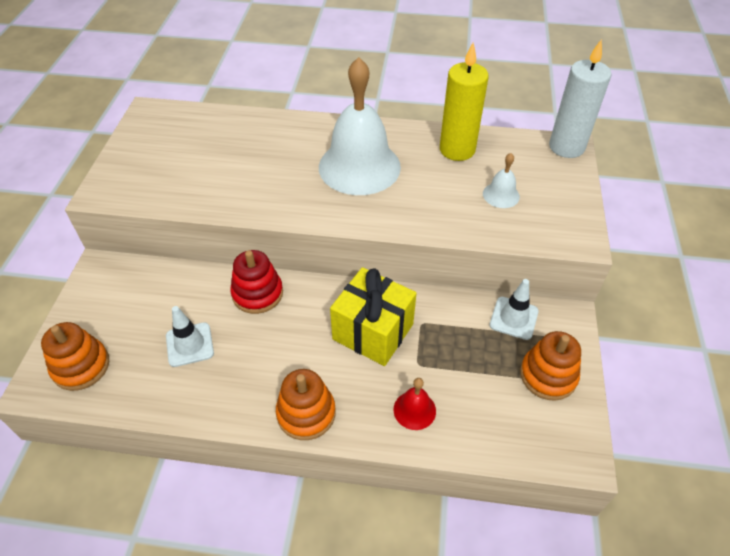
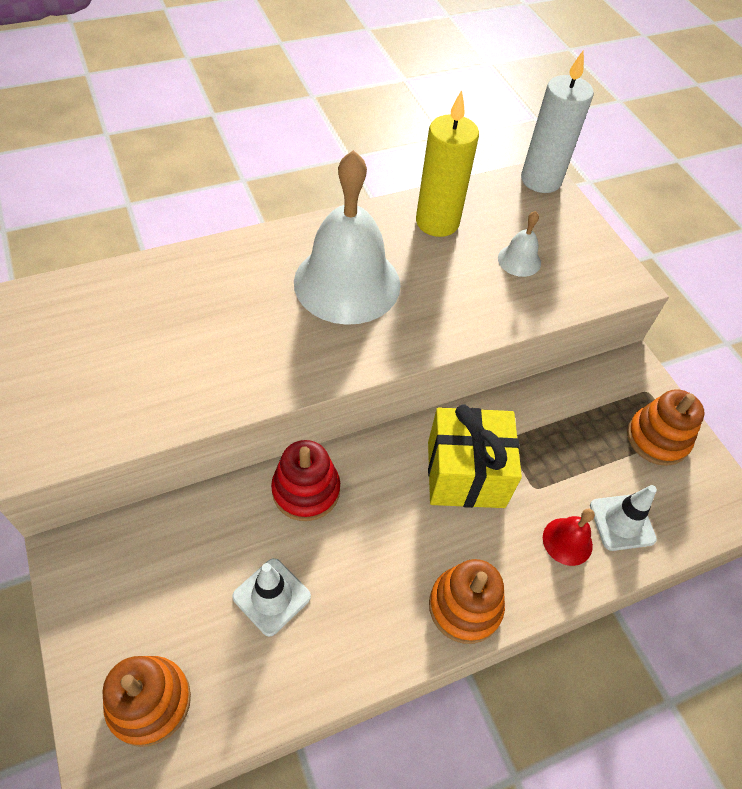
camera: 35 degrees left, 5 degrees up
white traffic cone [489,279,539,340] -> white traffic cone moved to [590,485,657,551]

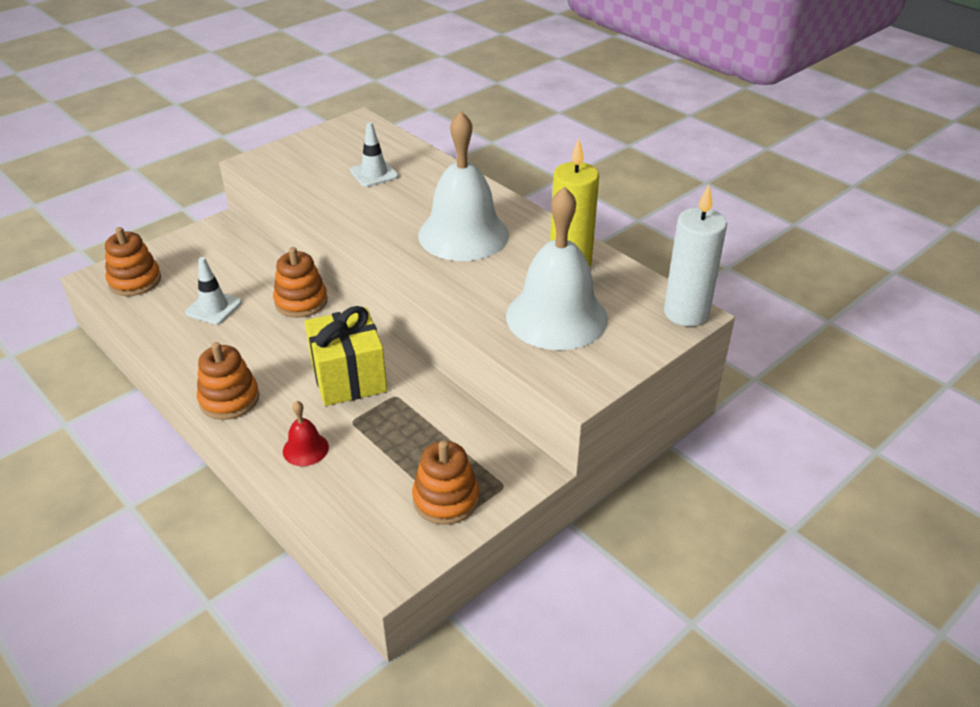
camera: 75 degrees right, 15 degrees down
red stacking toy [271,440,340,521] -> orange stacking toy [273,247,328,318]
white bell [498,211,541,277] -> white bell [506,187,608,350], size x2.34
white traffic cone [590,485,657,551] -> white traffic cone moved to [350,122,399,187]

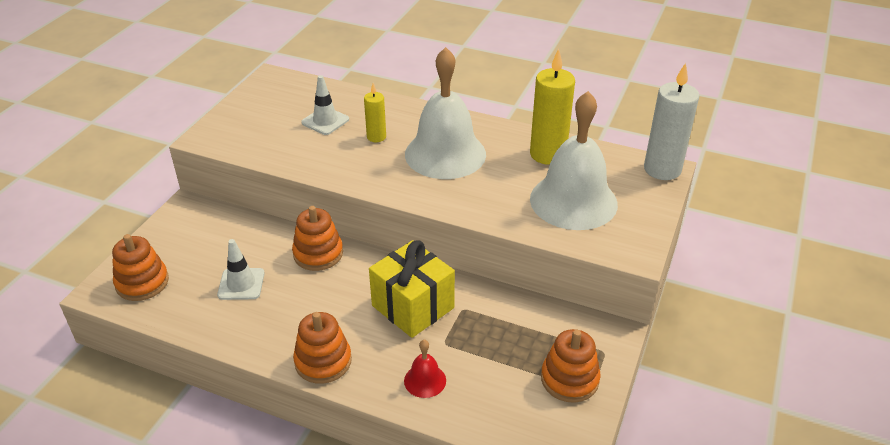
camera: 25 degrees left, 0 degrees up
none -> yellow candle [364,83,386,142]

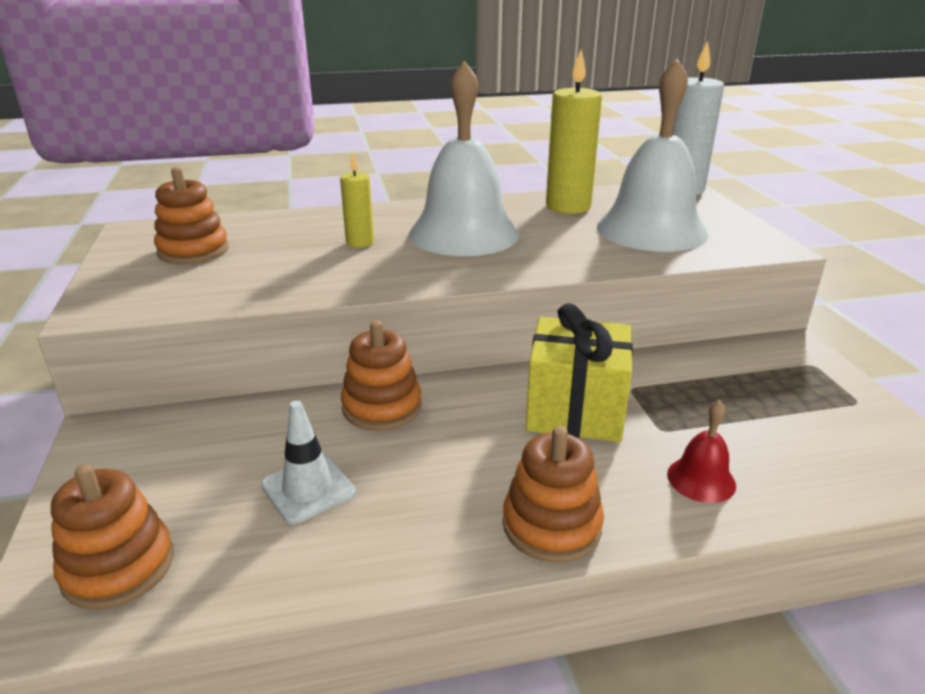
camera: 35 degrees left, 10 degrees down
white traffic cone [301,75,349,135] -> none
orange stacking toy [541,329,601,403] -> orange stacking toy moved to [154,167,229,264]

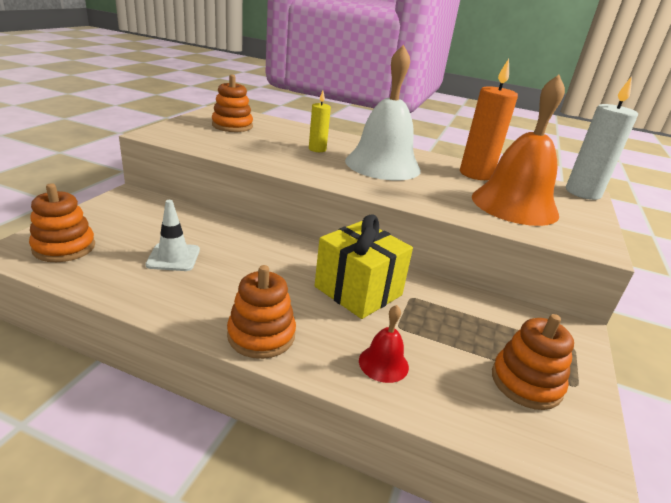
camera: 30 degrees right, 0 degrees up
orange stacking toy [341,321,422,431] -> orange stacking toy moved to [492,314,574,410]
yellow candle [546,50,602,214] -> orange candle [460,59,518,180]
white bell [597,59,709,252] -> orange bell [472,75,565,226]

